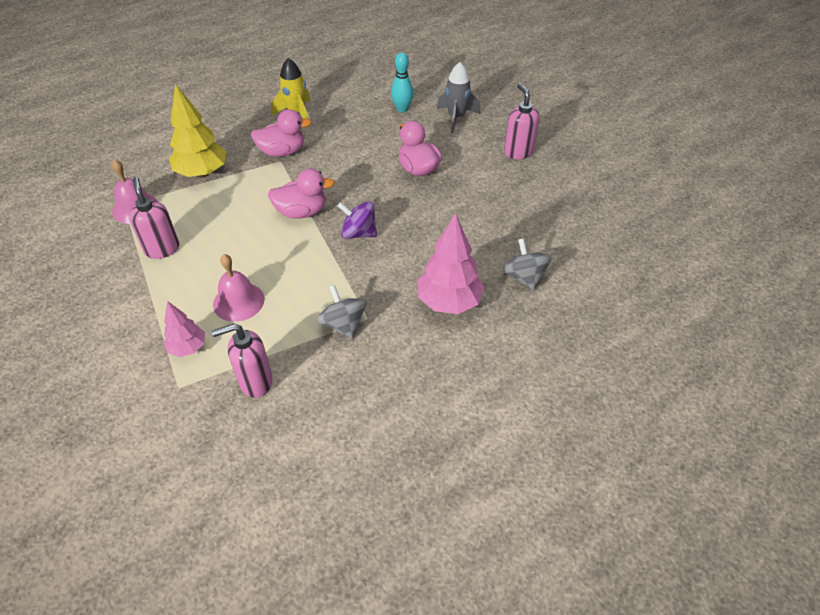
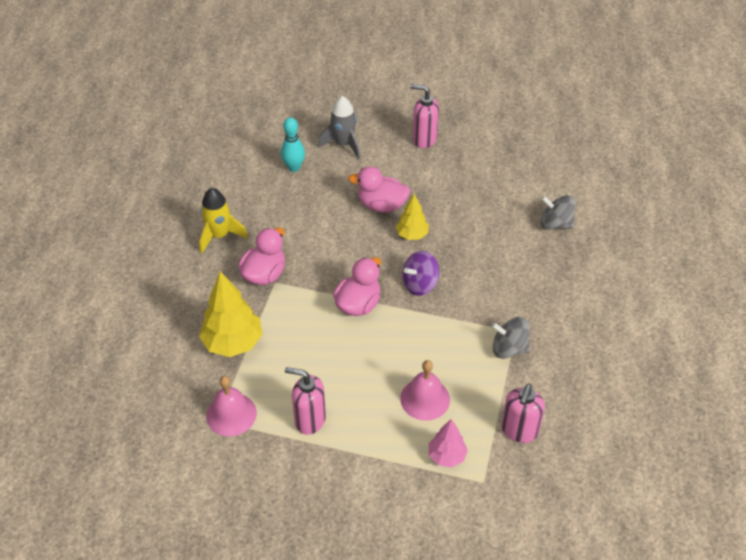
camera: 50 degrees left, 0 degrees up
pink tree [418,213,485,314] -> none
none -> yellow tree [396,194,429,240]

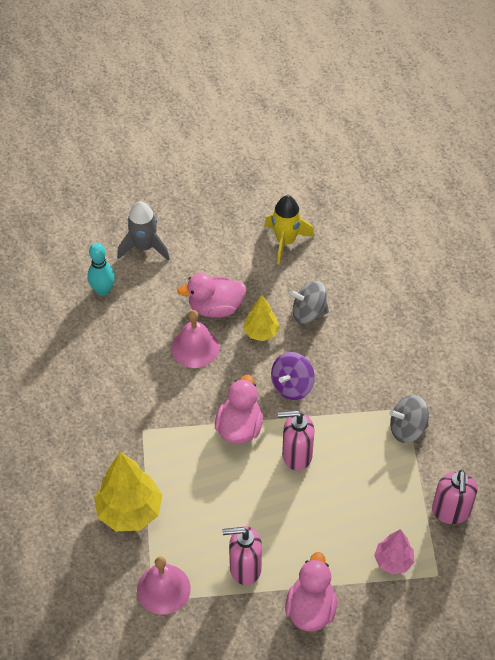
camera: 20 degrees left, 5 degrees up
yellow rocket [199,188,248,254] -> yellow rocket moved to [264,195,314,264]
pink duck [239,227,285,285] -> pink duck moved to [285,552,337,631]
pink bell [400,360,450,420] -> pink bell moved to [171,310,219,368]
pink soap dispenser [410,84,439,148] -> pink soap dispenser moved to [278,410,314,471]
grey spinning top [541,195,576,230] -> grey spinning top moved to [289,281,329,324]

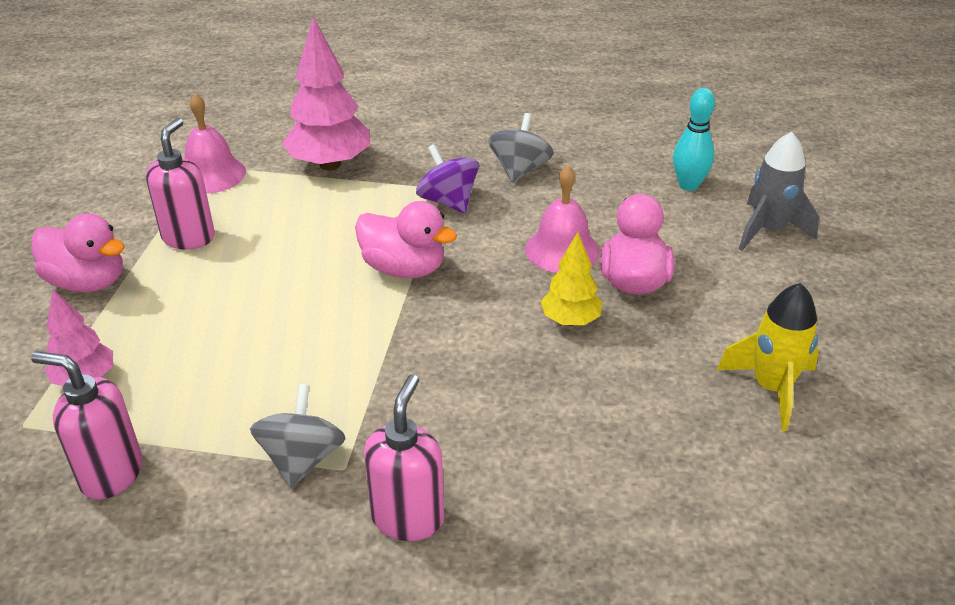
camera: 105 degrees right, 15 degrees down
yellow tree [94,452,162,531] -> pink tree [283,17,370,171]
purple spinning top [271,352,315,400] -> purple spinning top moved to [416,144,479,213]
pink soap dispenser [278,410,314,471] -> pink soap dispenser moved to [364,374,444,541]
grey spinning top [289,281,329,324] -> grey spinning top moved to [488,113,553,183]

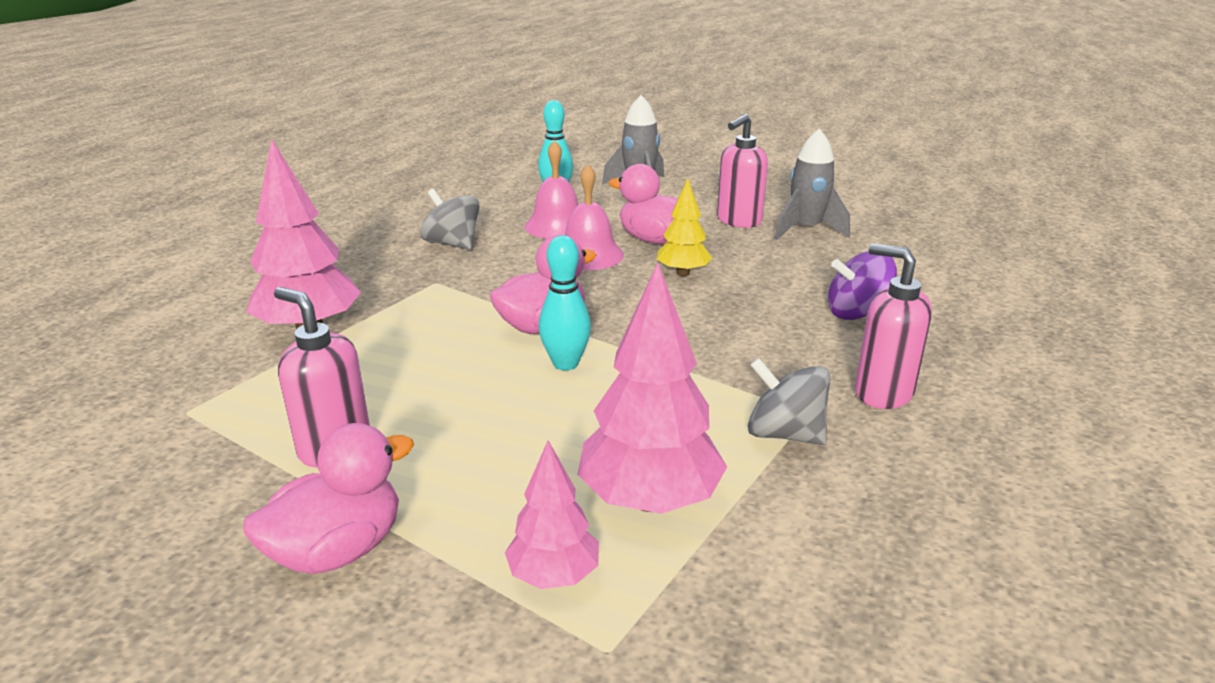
camera: 65 degrees left, 10 degrees down
pink soap dispenser [31,351,143,500] -> pink soap dispenser moved to [717,114,768,228]
pink bell [185,93,246,194] -> pink bell moved to [525,140,578,239]
purple spinning top [416,144,479,213] -> purple spinning top moved to [828,251,897,320]
yellow rocket [717,283,819,431] -> grey rocket [774,128,850,240]
none -> turquoise bowling pin [539,235,591,370]
none -> pink tree [577,263,727,514]

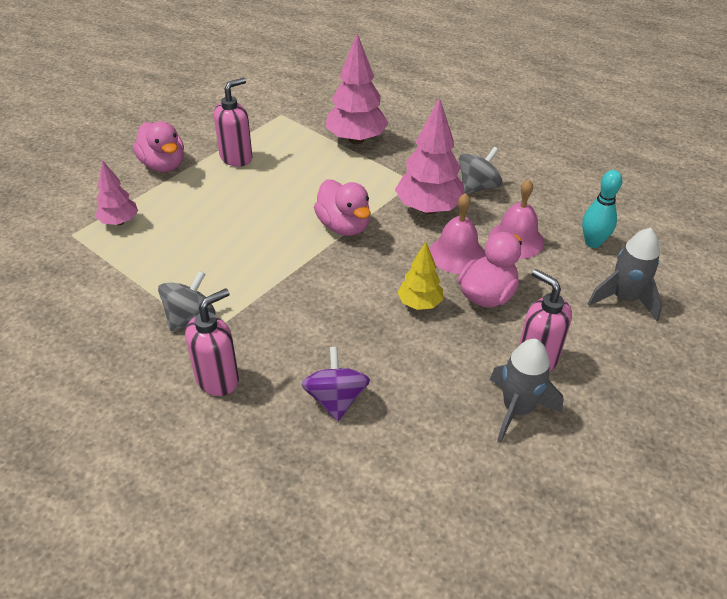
camera: 95 degrees right, 15 degrees up
turquoise bowling pin [539,235,591,370] -> none
pink tree [577,263,727,514] -> pink tree moved to [395,97,465,214]

